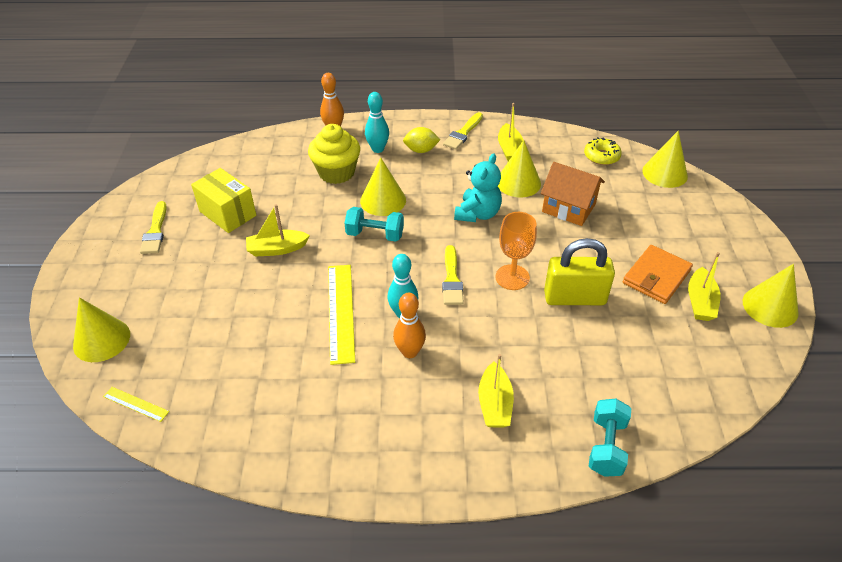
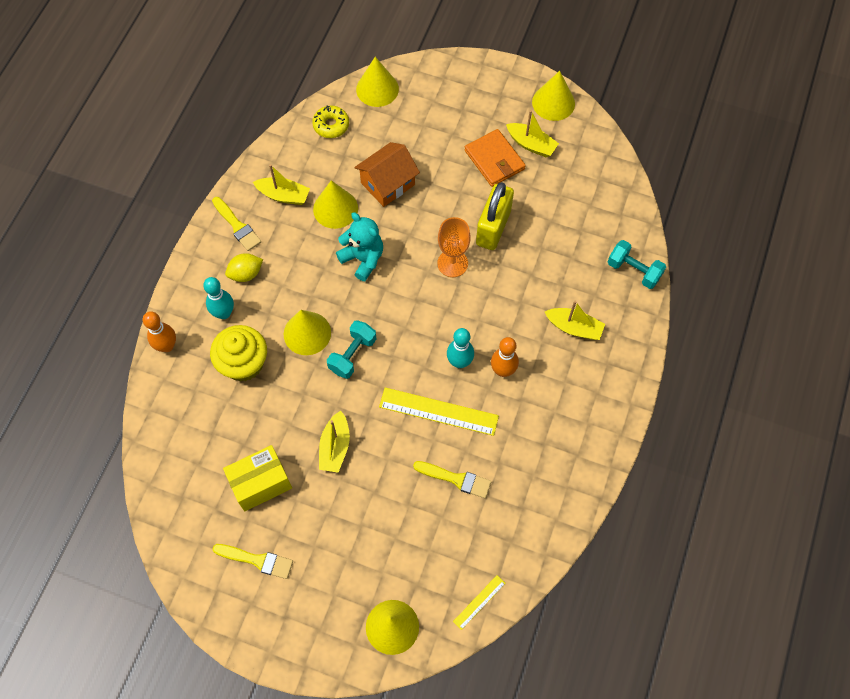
camera: 70 degrees left, 20 degrees up
yellow lemon [403,127,440,153] -> yellow lemon turned 45 degrees clockwise [225,253,263,282]
yellow brush [442,245,464,305] -> yellow brush moved to [413,461,491,498]

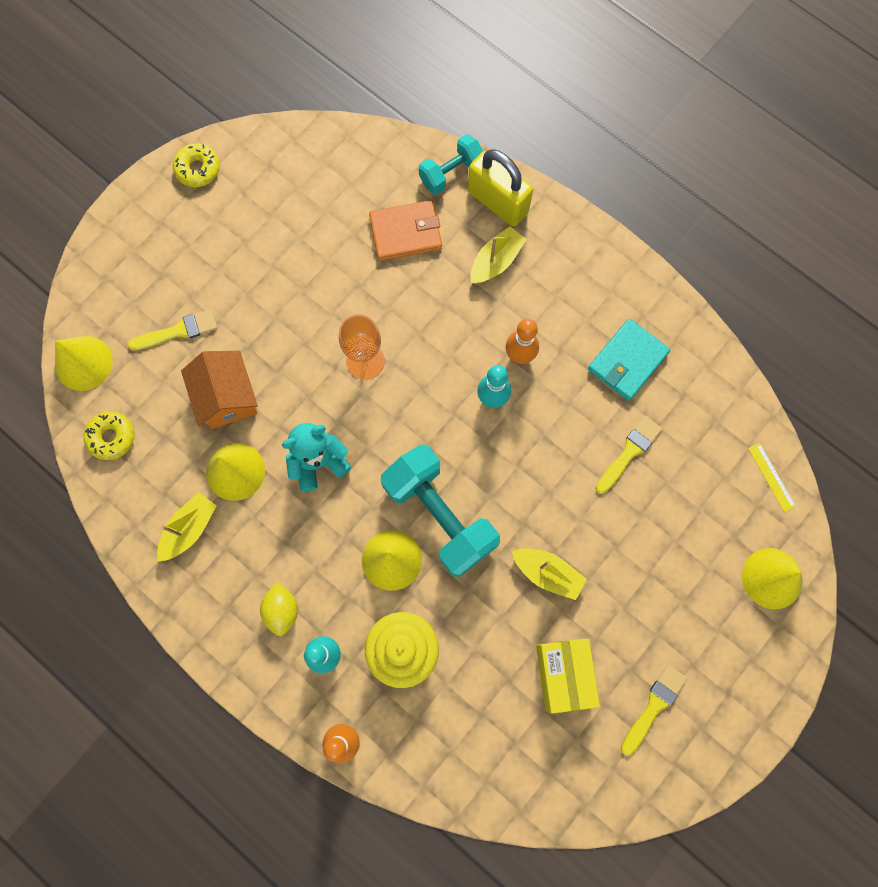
camera: 70 degrees left, 10 degrees up
yellow brush [212,197,261,251] -> yellow brush moved to [128,309,218,351]
turquoise dumbbell [327,320,376,379] -> turquoise dumbbell [381,444,500,577], size x1.80
yellow ruler [379,388,499,436] -> none
orange wallet [464,129,526,187] -> orange wallet moved to [369,200,442,261]
yellow padlock [476,182,514,250] -> yellow padlock moved to [468,149,533,227]
yellow boat [506,110,559,157] -> none
yellow cone [532,71,575,121] -> yellow donut [173,143,220,187]
none -> turquoise wallet [588,319,670,401]

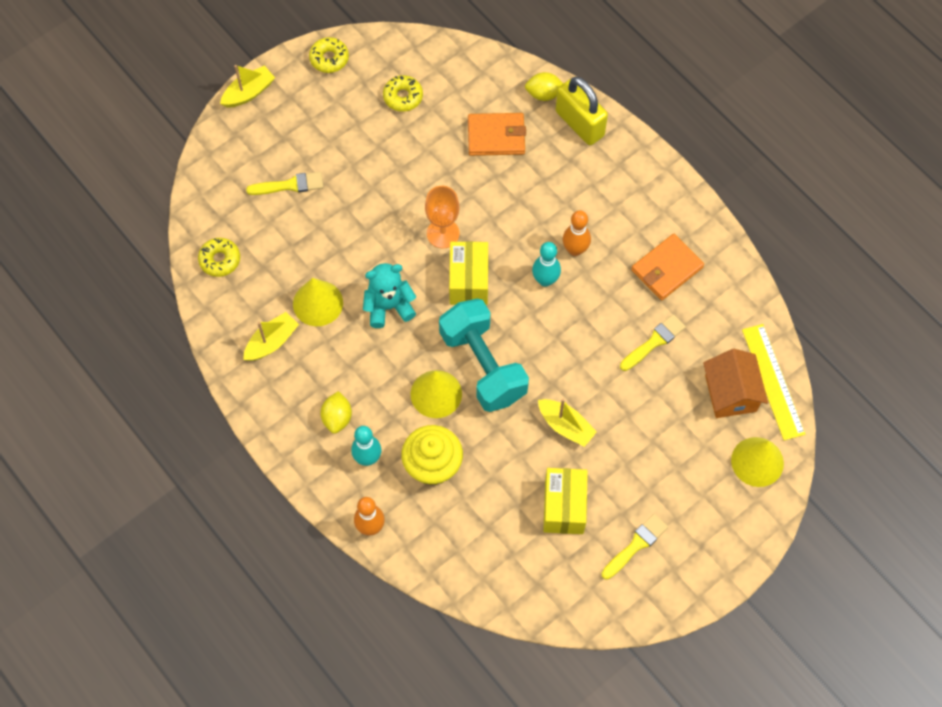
camera: 10 degrees right, 10 degrees down
yellow cone [55,336,113,391] -> none
orange house [181,351,258,429] -> orange house moved to [703,349,768,418]
turquoise dumbbell [419,134,483,195] -> yellow lemon [525,72,563,101]
yellow boat [471,226,527,284] -> yellow boat moved to [220,65,275,107]
turquoise wallet [588,319,670,401] -> orange wallet [631,234,704,300]
yellow ruler [748,443,796,512] -> yellow ruler [742,324,805,440], size x1.98
none -> yellow donut [383,75,423,112]
none -> yellow box [449,241,488,305]

